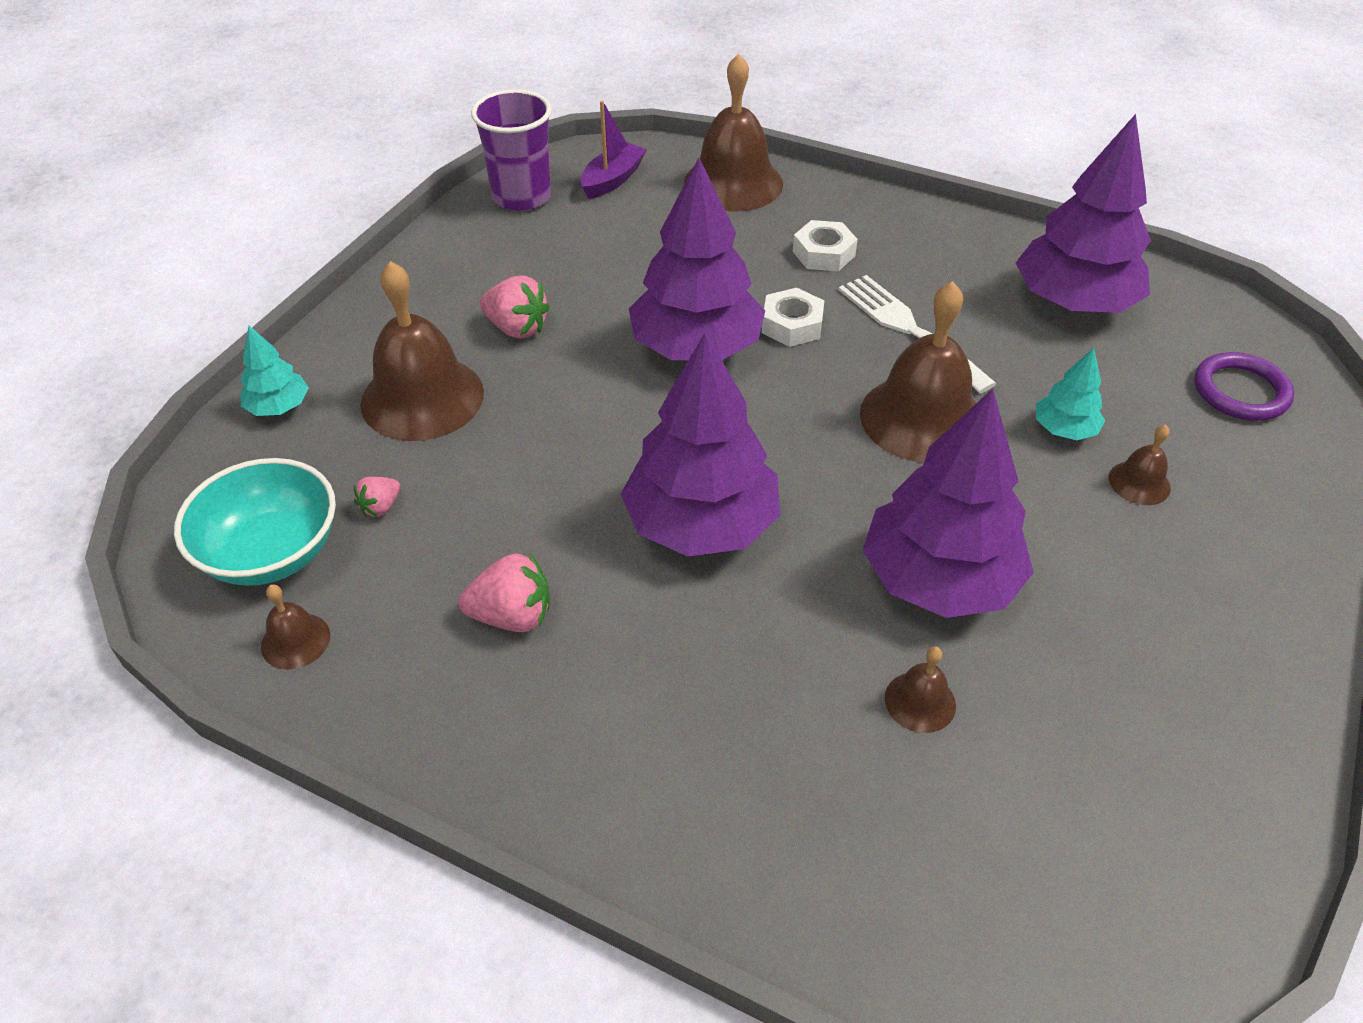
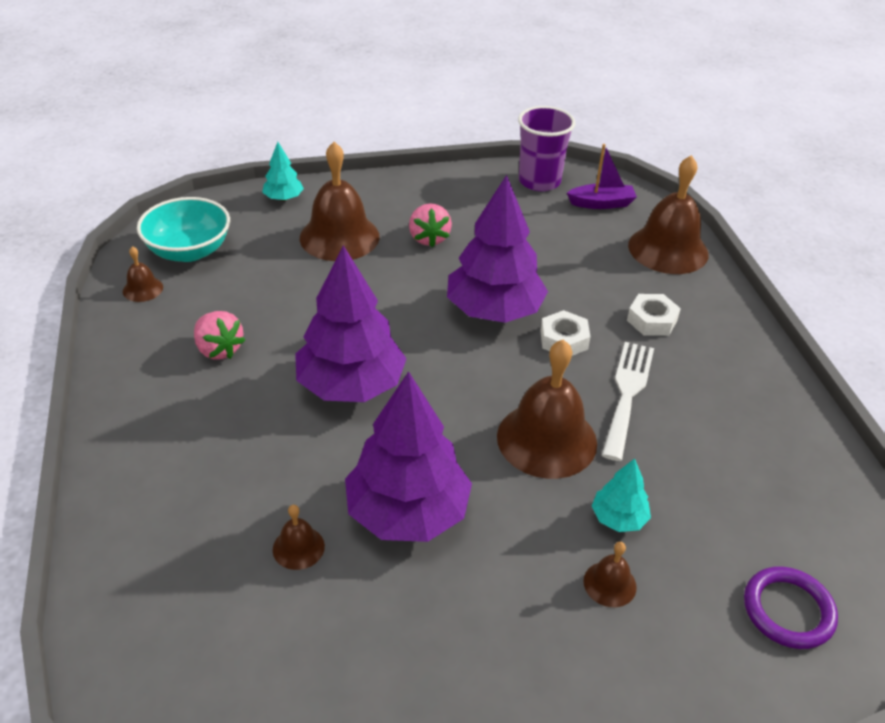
camera: 50 degrees right, 5 degrees down
pink strawberry [354,477,400,517] -> none
purple tree [1016,114,1151,313] -> none

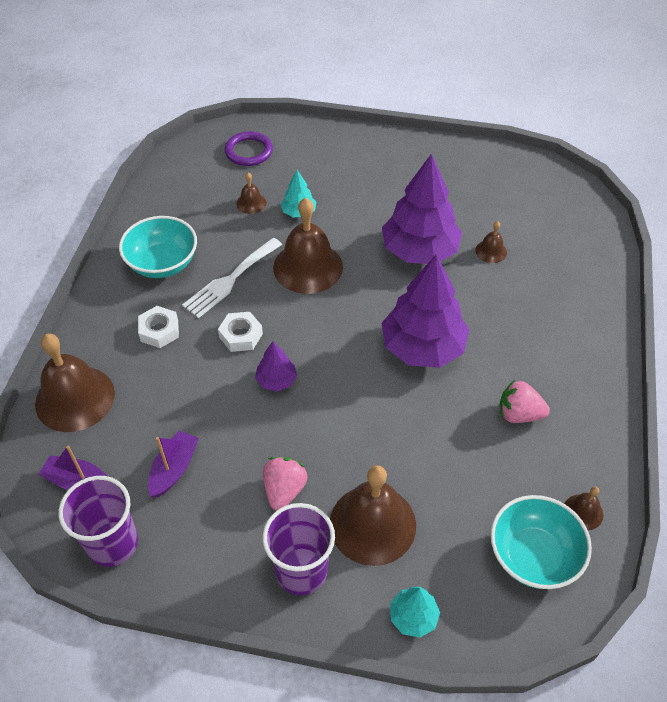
camera: 155 degrees left, 10 degrees up
pink strawberry [194,311,245,359] -> pink strawberry turned 60 degrees counterclockwise [499,380,550,423]
purple tree [447,175,548,323] -> purple tree [255,341,297,392], size x0.47
brown bell [583,542,637,607] -> brown bell moved to [236,173,266,214]
none -> turquoise bowl [119,216,197,278]
none -> purple boat [148,431,199,498]
none -> purple cup [263,503,335,595]

